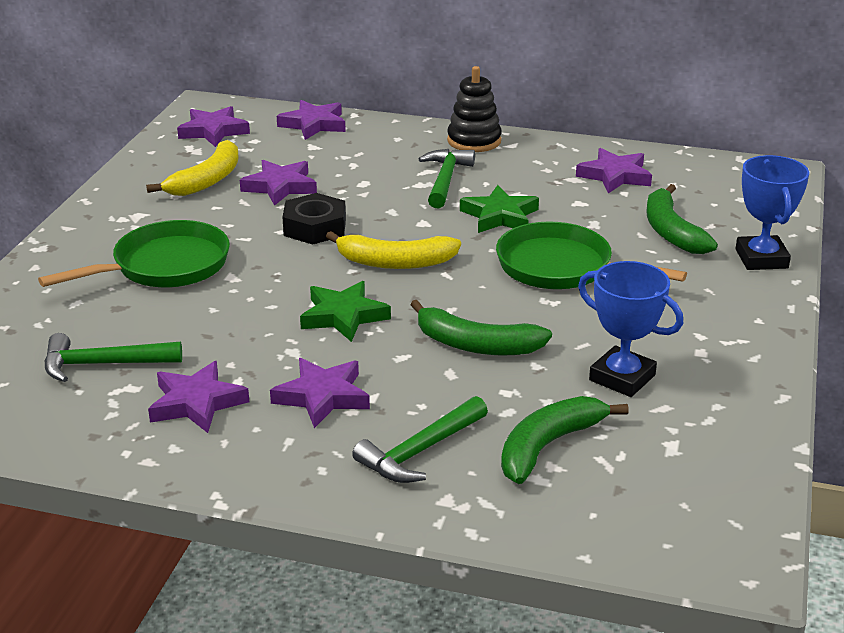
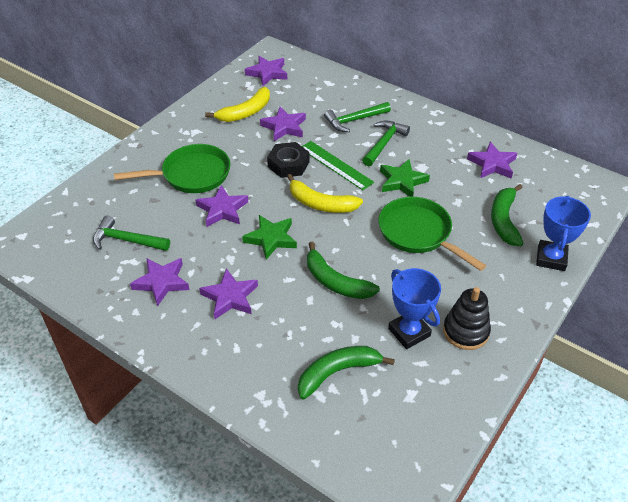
camera: 20 degrees right, 15 degrees up
purple star [277,100,346,140] -> purple star moved to [195,185,248,227]
green hammer [352,396,488,483] -> green hammer moved to [324,102,391,132]
black stacking toy [447,66,502,152] -> black stacking toy moved to [443,287,491,350]
none -> green ruler [302,141,374,190]

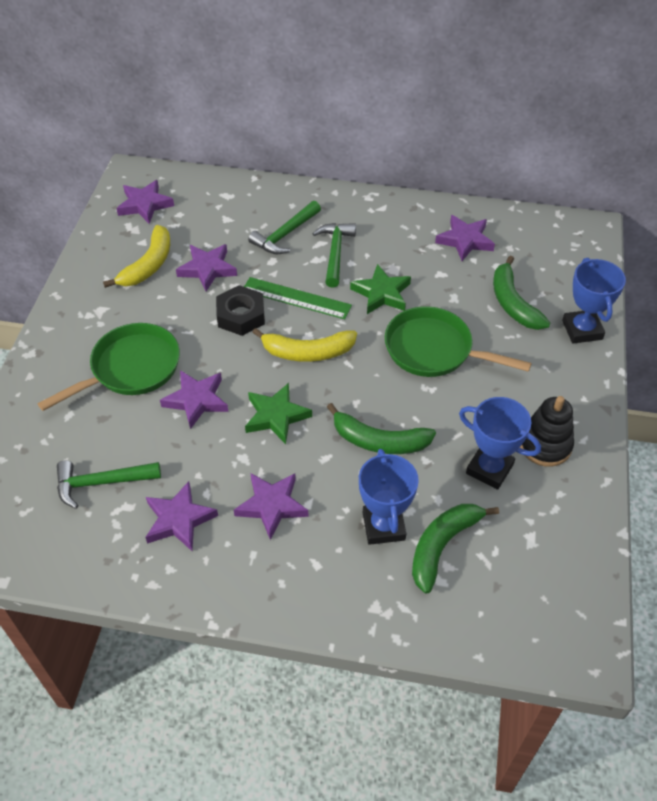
camera: 25 degrees left, 5 degrees up
none -> blue trophy [359,449,419,545]

